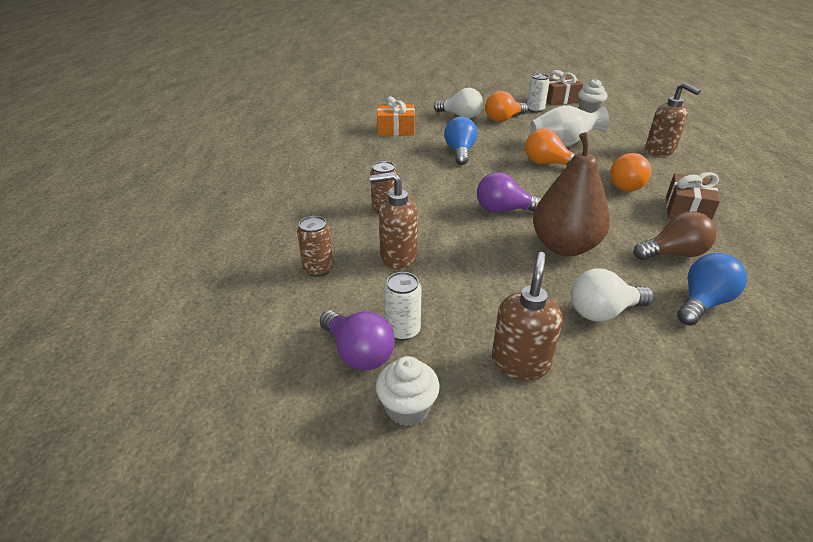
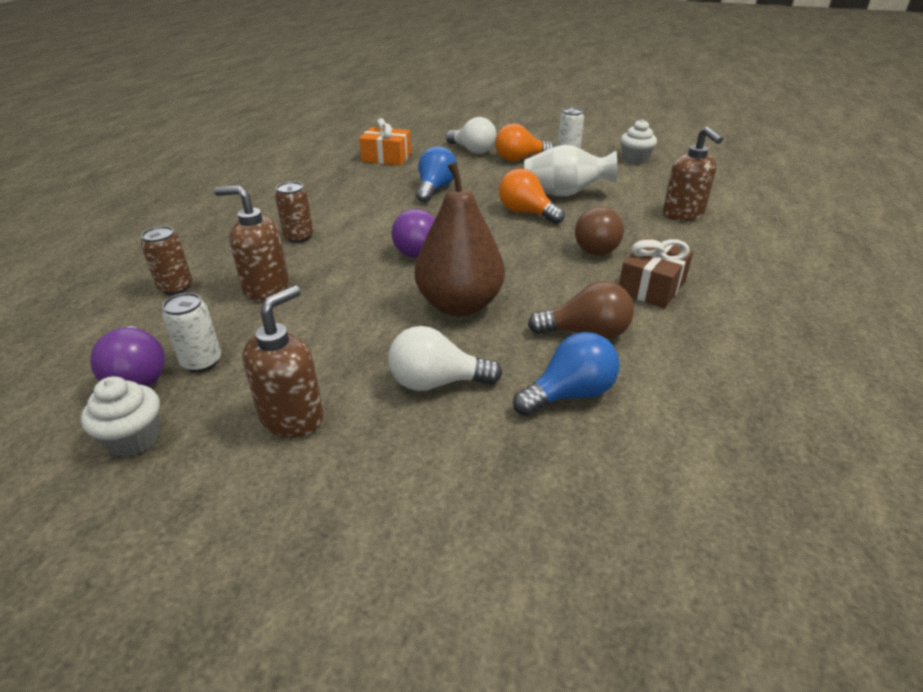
camera: 15 degrees right, 0 degrees up
brown gift [546,70,583,105] -> none
orange light bulb [610,153,651,191] -> brown light bulb [575,207,624,256]

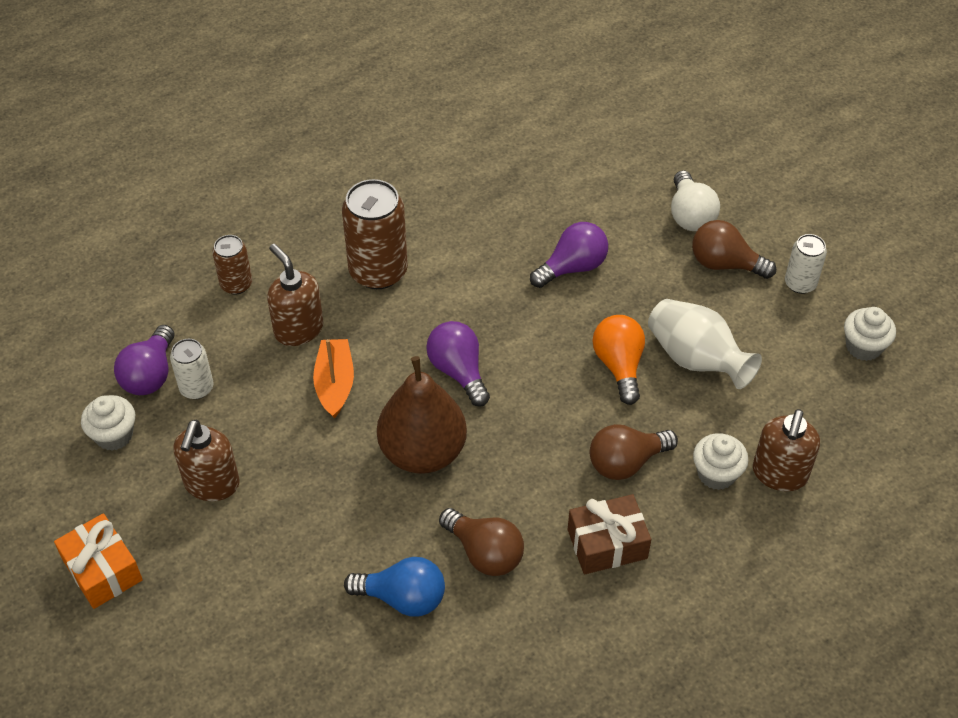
camera: 40 degrees right, 15 degrees up
brown soap dispenser [242,285,323,438] -> brown soap dispenser turned 120 degrees clockwise [174,420,240,501]
brown can [275,181,313,243] -> brown can [342,179,408,289], size x1.81
orange gift [359,118,411,166] -> orange gift moved to [54,513,143,609]
white light bulb [388,326,502,391] -> none
blue light bulb [416,146,457,203] -> purple light bulb [530,222,608,288]
orange light bulb [495,124,554,161] -> brown light bulb [692,220,776,279]
none -> orange boat [313,339,354,418]
none -> white cupcake [693,433,748,490]

